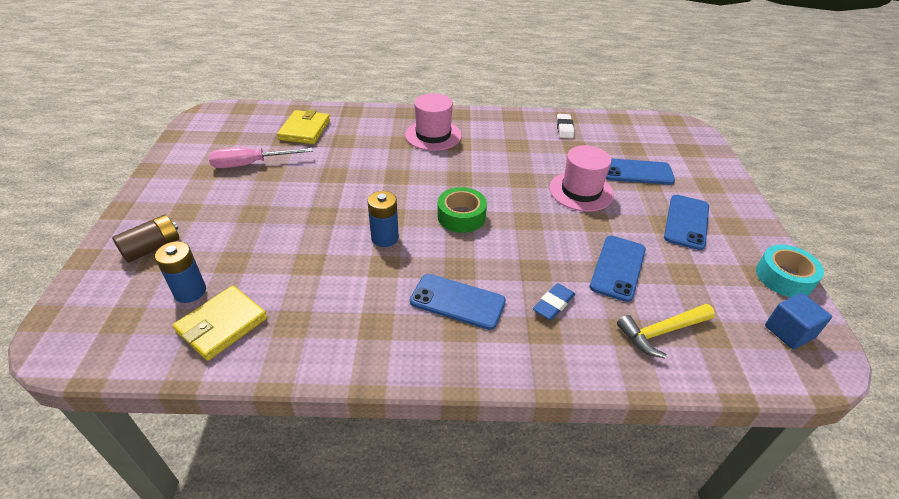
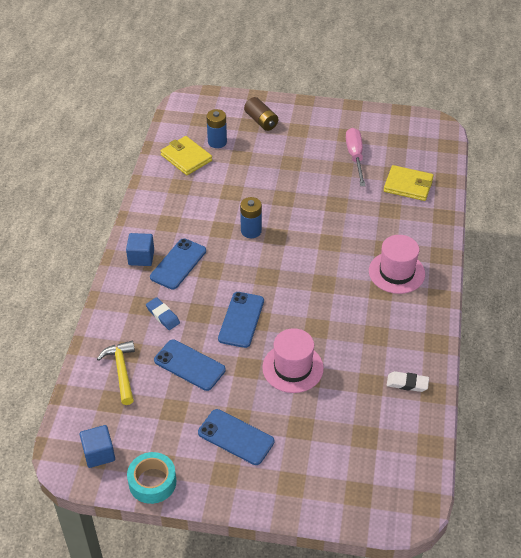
camera: 100 degrees right, 5 degrees up
green tape [437,187,487,233] -> none
blue phone [606,158,675,185] -> blue phone moved to [218,292,264,348]
none -> blue cube [126,233,154,266]

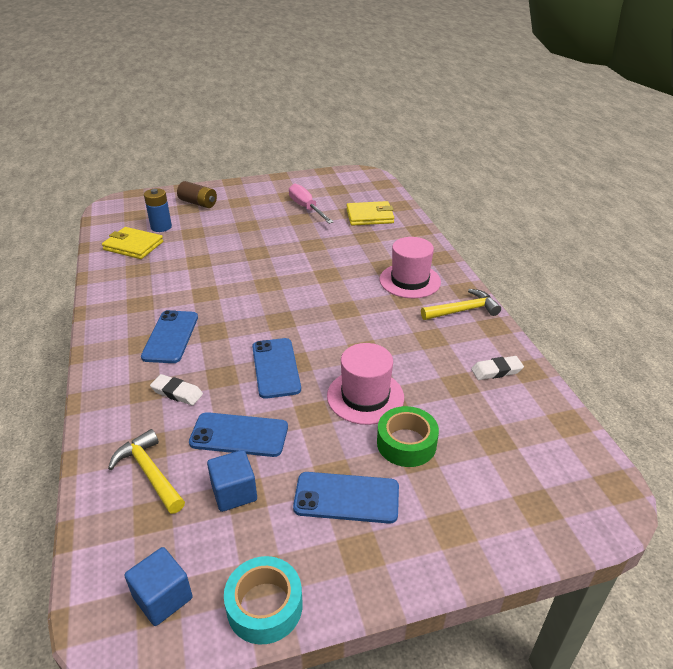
camera: 25 degrees left, 10 degrees down
blue cube [126,233,154,266] -> blue cube moved to [207,450,257,512]
blue eraser [146,297,180,330] -> white eraser [150,374,203,405]
blue battery [240,197,262,238] -> none
none -> green tape [377,406,439,467]
none -> yellow hammer [421,289,501,320]

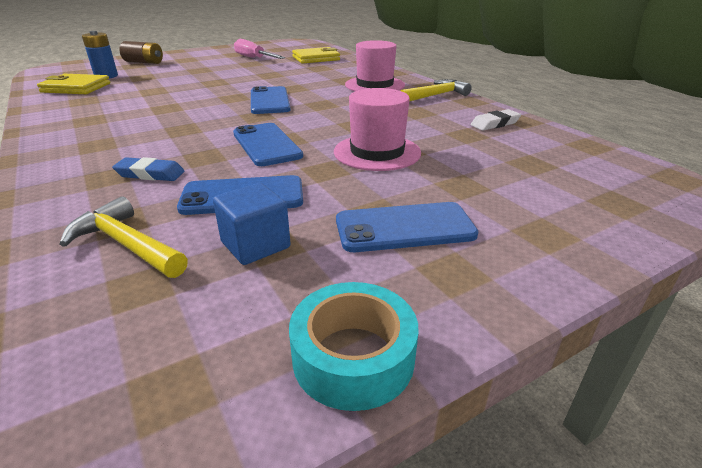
camera: 15 degrees left, 5 degrees down
blue cube [124,547,193,626] -> none
blue phone [141,310,198,363] -> blue phone moved to [251,86,291,114]
white eraser [150,374,203,405] -> blue eraser [112,157,185,181]
green tape [377,406,439,467] -> none

